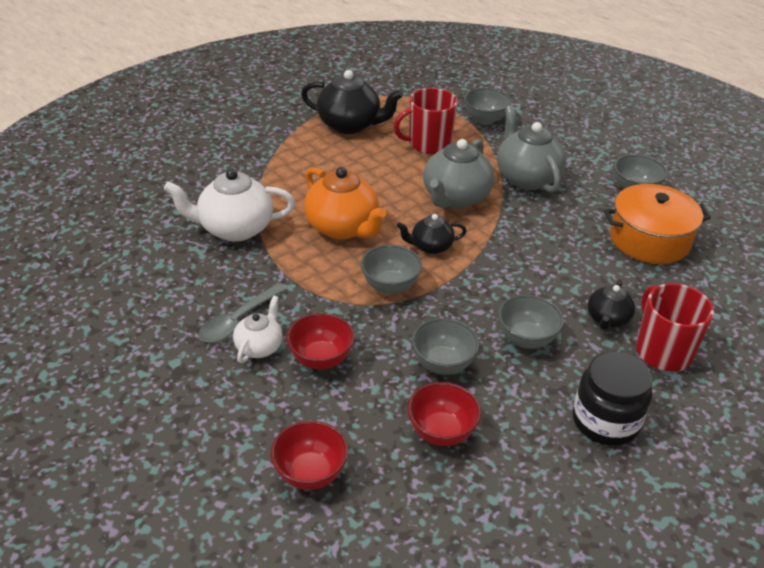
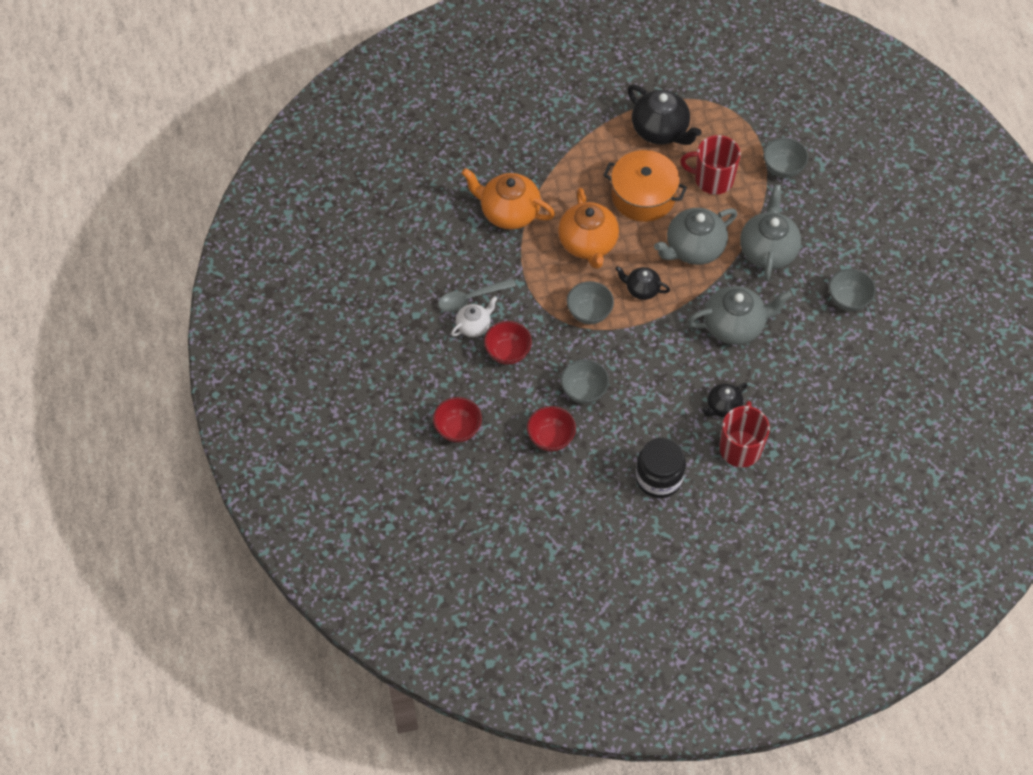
camera: 30 degrees right, 20 degrees up
white teapot [164,169,295,242] -> orange teapot [461,168,555,230]
grey bowl [498,295,564,349] -> none
orange pot [604,184,711,264] -> orange pot moved to [603,150,687,222]
none -> grey teapot [688,286,792,345]

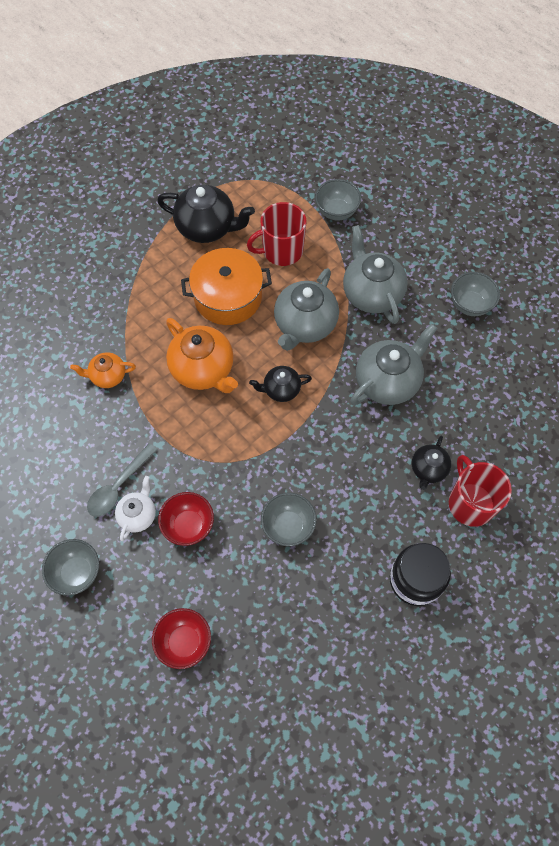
camera: 30 degrees left, 5 degrees up
orange teapot [461,168,555,230] -> orange teapot [70,352,136,388], size x0.56
red bowl [527,406,576,451] -> none
grey bowl [567,281,614,324] -> grey bowl moved to [42,539,99,596]

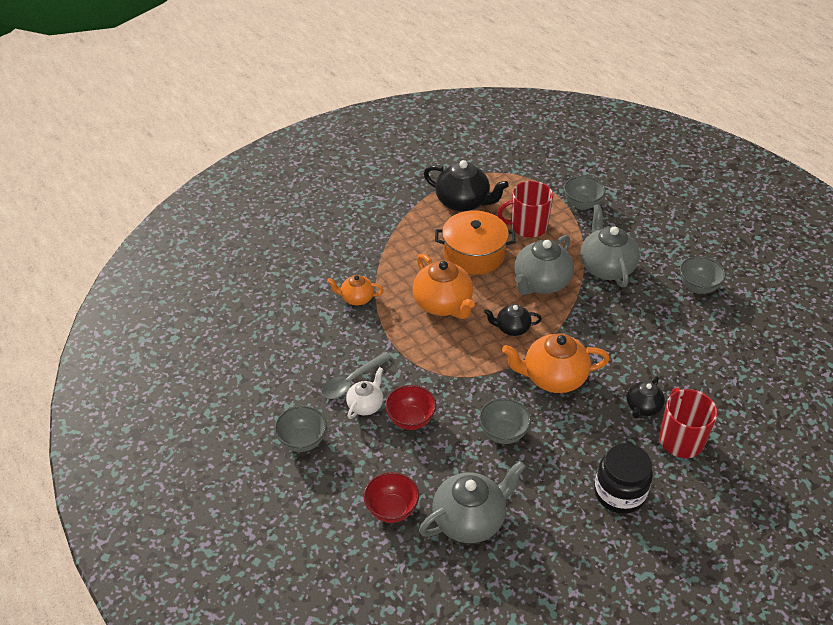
camera: 10 degrees right, 20 degrees down
grey teapot [350,324,437,405] -> grey teapot moved to [419,461,526,543]
none -> orange teapot [502,333,610,393]

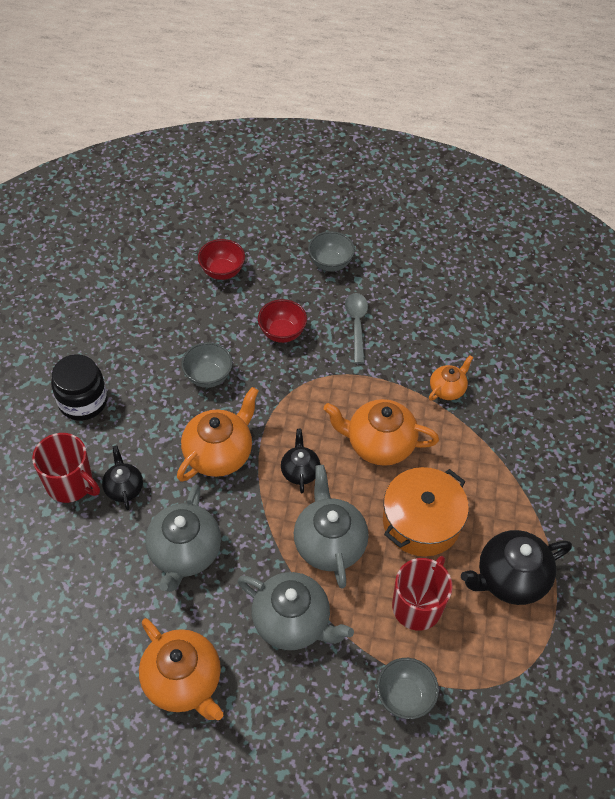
camera: 130 degrees right, 10 degrees up
white teapot [346,367,383,419] -> none
grey teapot [419,461,526,543] -> grey teapot moved to [145,484,221,592]
black teapot [484,304,542,336] -> black teapot turned 45 degrees counterclockwise [281,429,320,493]
grey bowl [680,256,726,294] -> orange teapot [139,618,223,720]

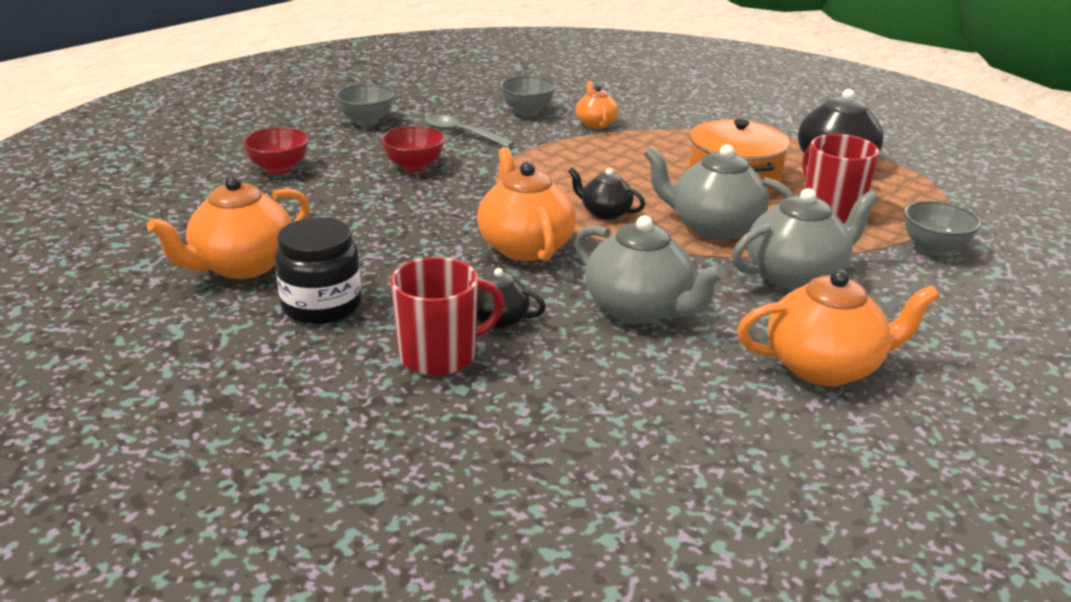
camera: 55 degrees left, 25 degrees down
grey bowl [181,342,233,388] -> grey bowl moved to [499,76,556,116]
orange teapot [324,399,439,466] -> orange teapot moved to [147,176,310,279]

